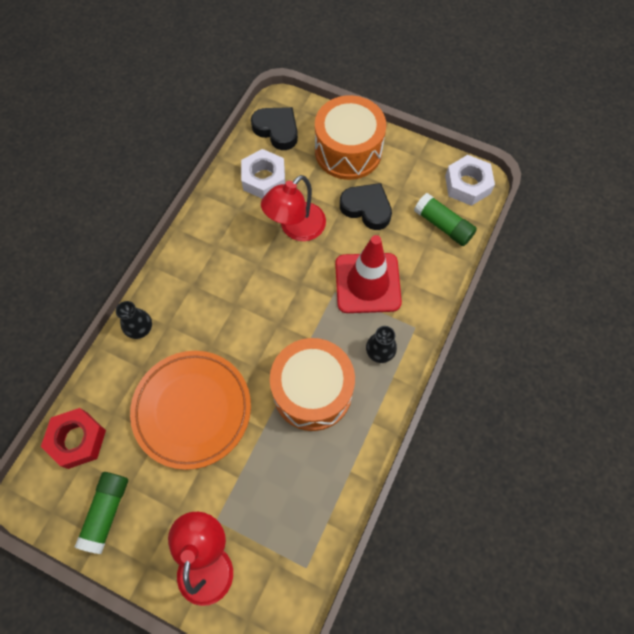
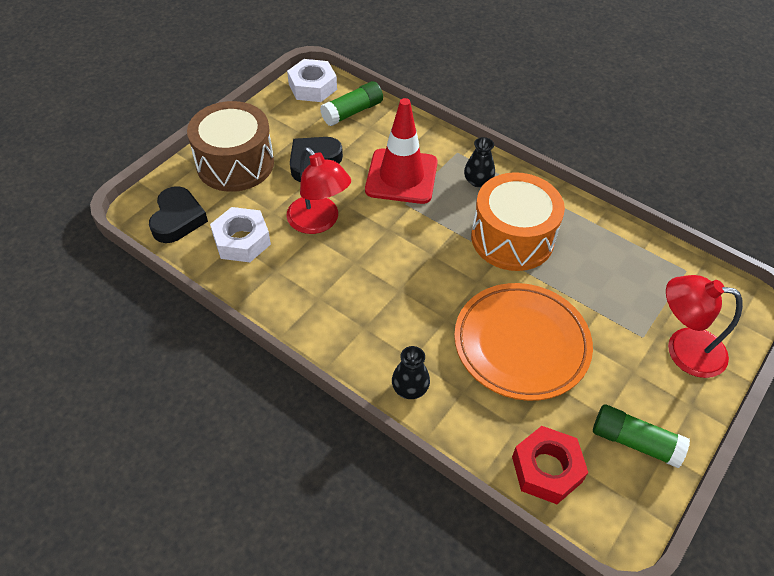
camera: 80 degrees left, 15 degrees down
black heart [251,107,298,150] -> black heart turned 135 degrees clockwise [149,186,208,243]
orange drum [315,95,386,180] -> brown drum [187,101,274,192]

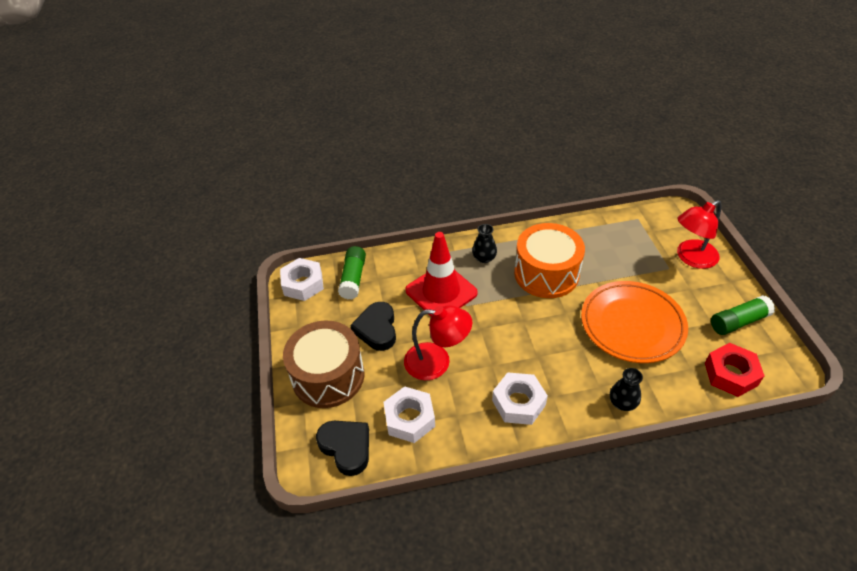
camera: 45 degrees left, 5 degrees down
none -> white nut [492,372,548,425]

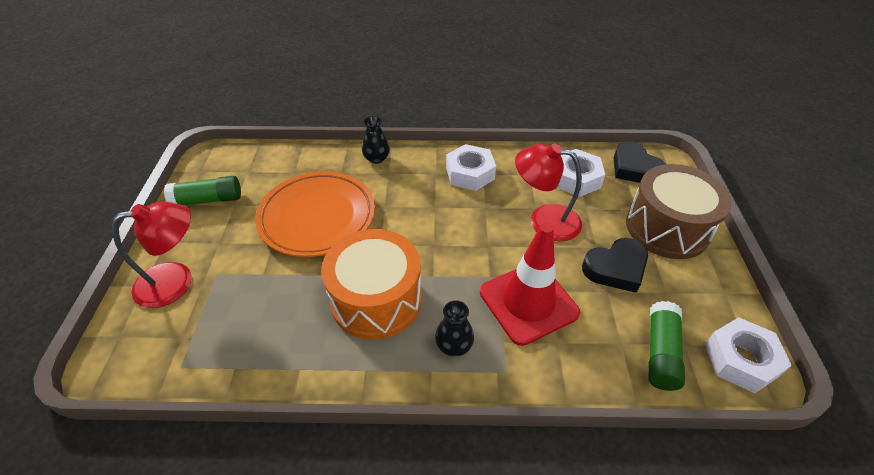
camera: 170 degrees left, 0 degrees up
black heart [350,302,396,351] -> black heart turned 60 degrees clockwise [582,238,648,293]
red nut [705,343,765,397] -> none

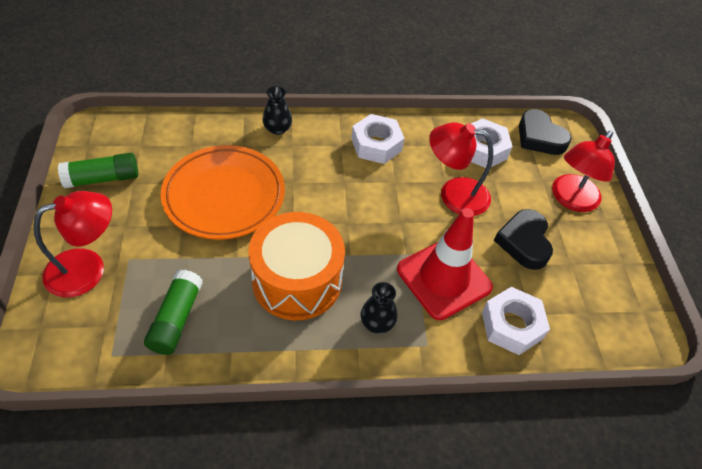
camera: 10 degrees left, 5 degrees up
black heart [582,238,648,293] -> black heart turned 120 degrees clockwise [494,209,553,270]
brown drum [626,164,732,259] -> red lamp [552,131,615,212]
green glue stick [648,301,685,391] -> green glue stick moved to [144,269,203,355]
white nut [705,317,792,393] -> white nut moved to [482,287,550,355]

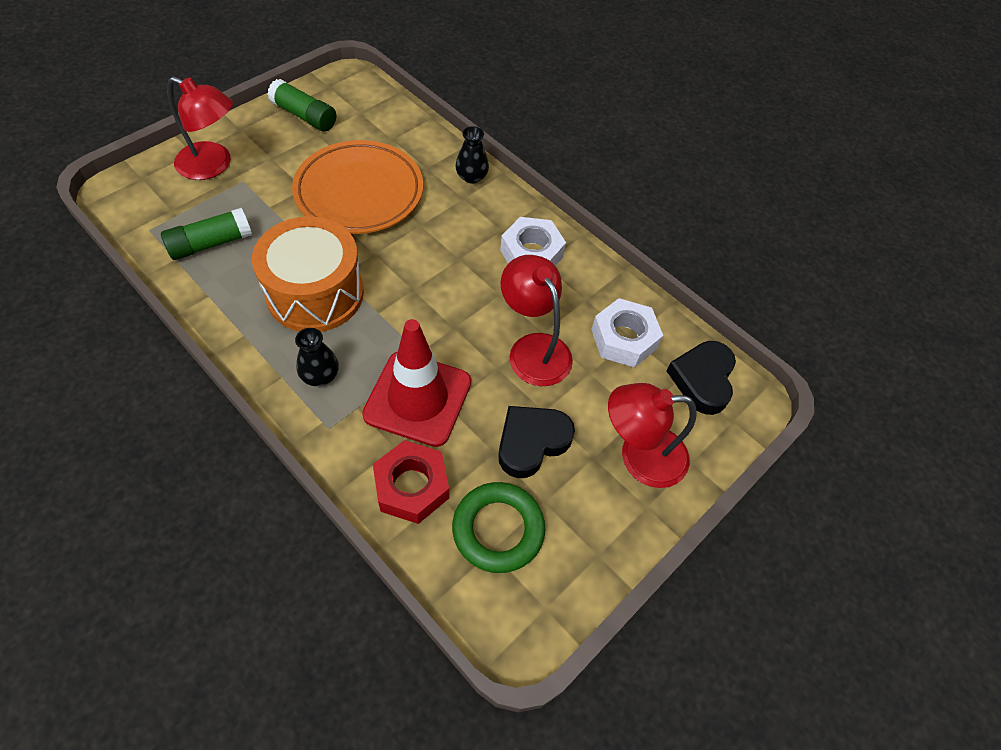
camera: 50 degrees right, 5 degrees up
white nut [482,287,550,355] -> red nut [373,440,449,524]
none -> green ring [452,482,545,573]

